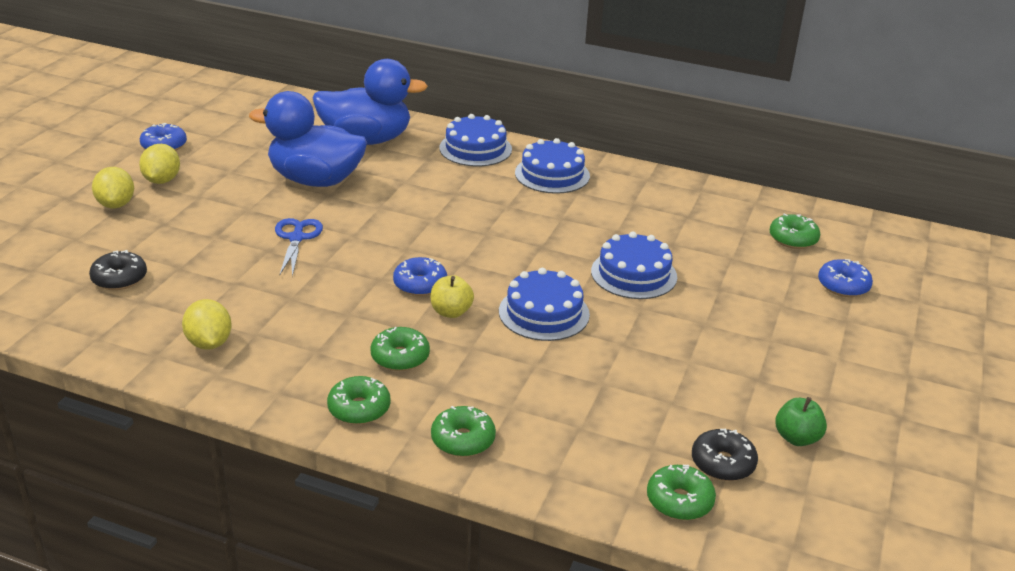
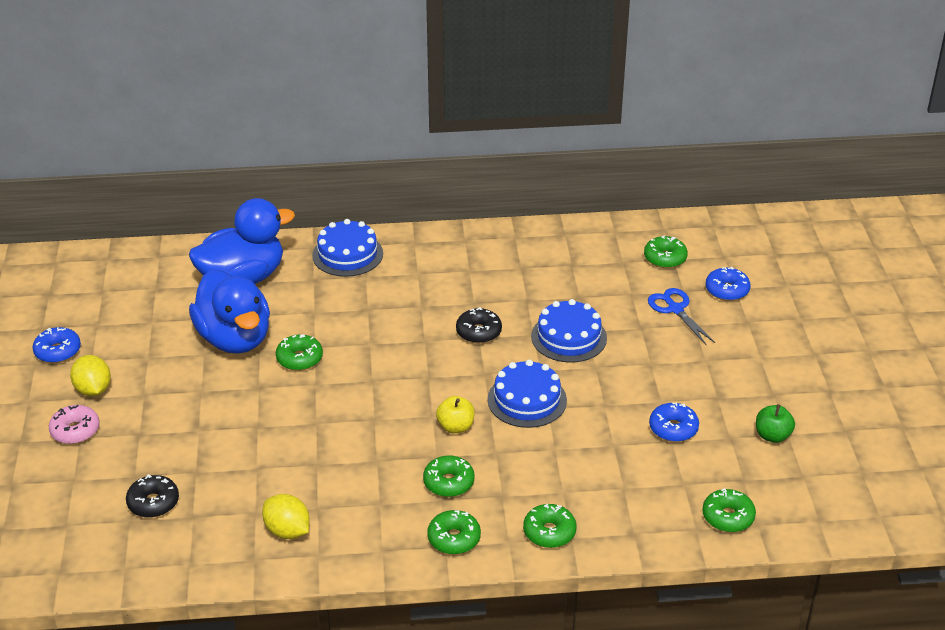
camera: 25 degrees left, 5 degrees up
yellow lemon [92,167,134,208] -> pink donut [49,405,99,444]
blue duck [249,91,367,187] -> blue duck turned 105 degrees counterclockwise [189,269,270,354]
blue scissors [275,218,323,277] -> blue scissors moved to [648,288,715,345]
blue donut [393,257,447,296] -> blue donut moved to [649,403,699,442]
blue cake [515,138,590,194] -> none
black donut [692,429,758,481] -> black donut moved to [456,307,502,343]
none -> green donut [276,334,323,371]

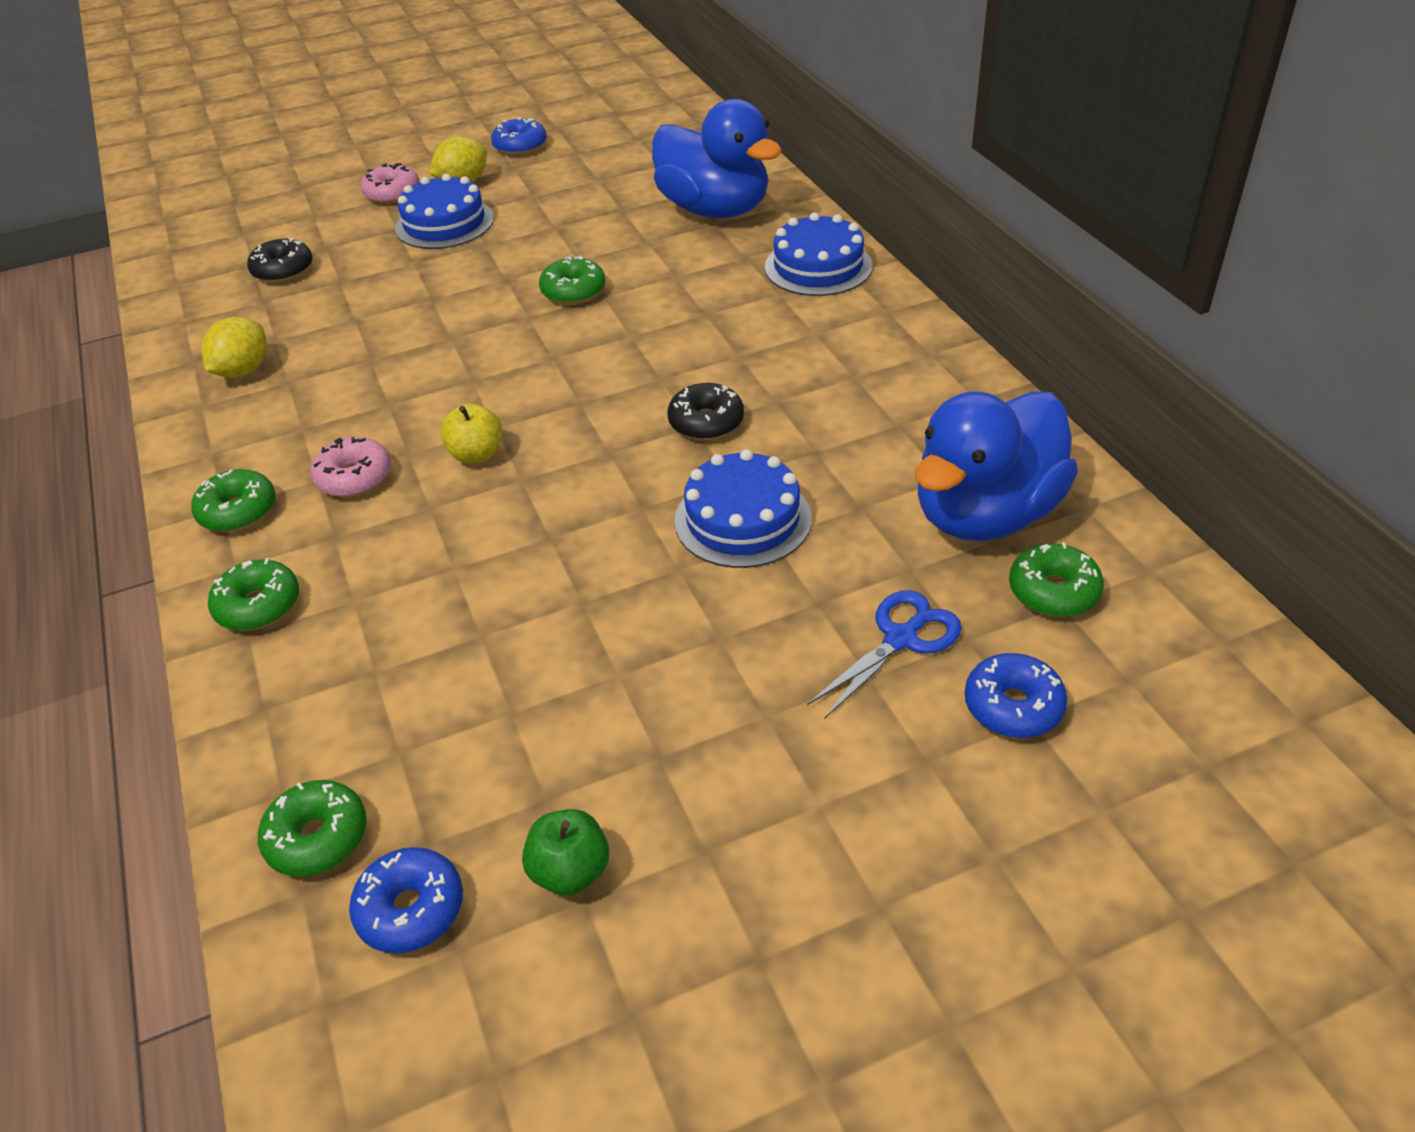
camera: 75 degrees right, 5 degrees up
blue duck [189,269,270,354] -> blue duck moved to [915,391,1078,541]
green donut [423,455,475,497] -> pink donut [310,437,391,497]
blue cake [487,359,567,428] -> blue cake moved to [395,173,494,249]
blue donut [649,403,699,442] -> blue donut moved to [349,847,463,953]

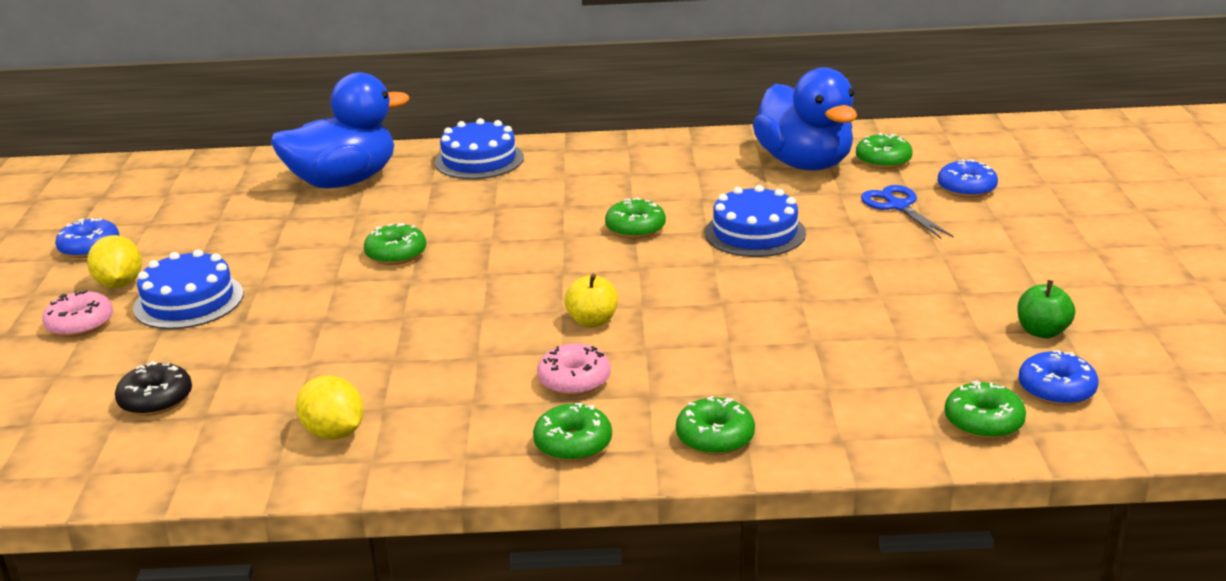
camera: 70 degrees left, 15 degrees down
black donut [667,383,744,440] -> green donut [605,197,666,239]

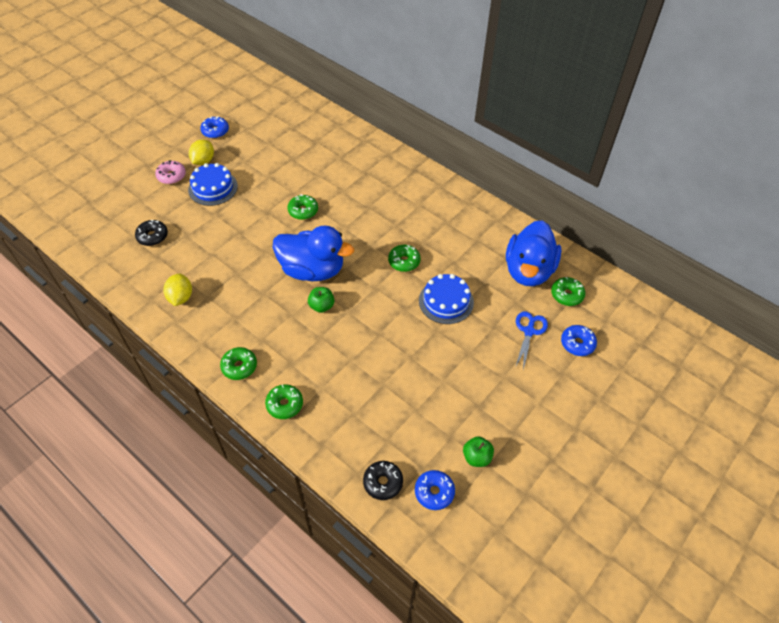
camera: 40 degrees right, 25 degrees up
blue duck [271,72,409,188] -> blue duck moved to [273,225,354,281]
blue cake [435,118,524,179] -> none
pink donut [537,344,611,396] -> none
yellow apple [565,274,618,327] -> green apple [308,287,334,313]
green donut [944,380,1026,439] -> black donut [363,461,403,500]

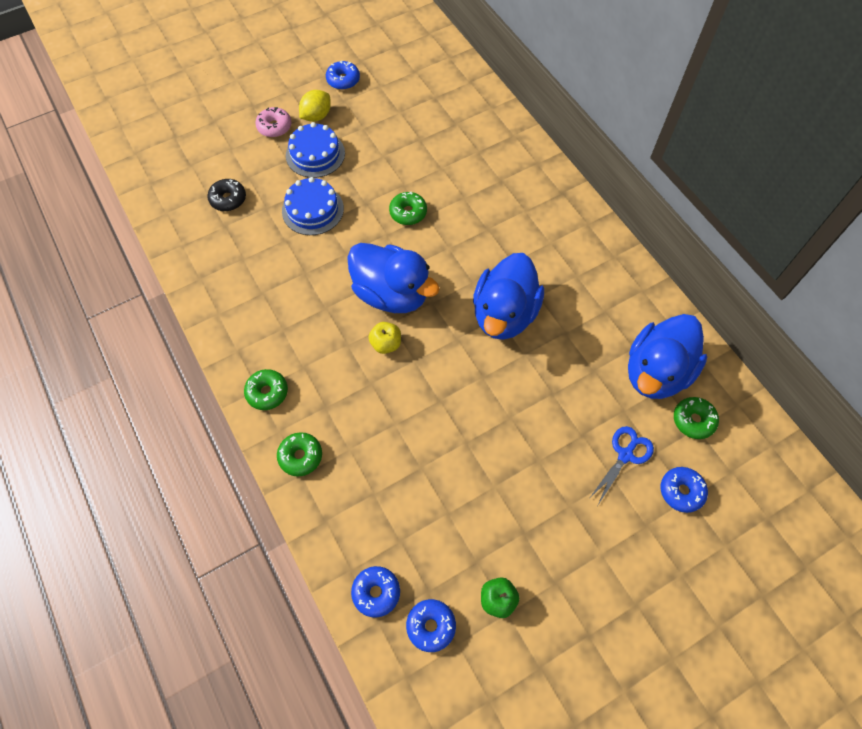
camera: 20 degrees right, 10 degrees up
yellow lemon [163,274,192,306] -> none
green apple [308,287,334,313] -> yellow apple [368,322,401,354]
black donut [363,461,403,500] -> blue donut [351,566,400,618]
green donut [388,245,420,272] -> blue duck [473,253,544,340]
blue cake [419,274,474,324] -> blue cake moved to [282,177,344,235]

